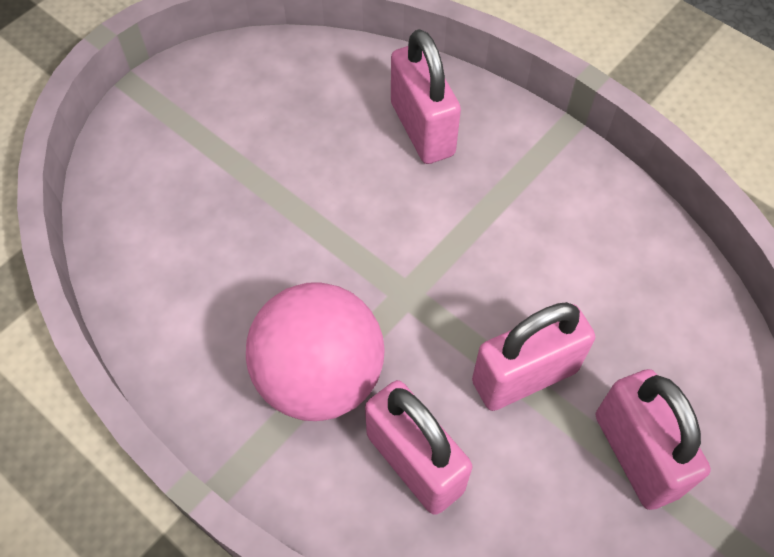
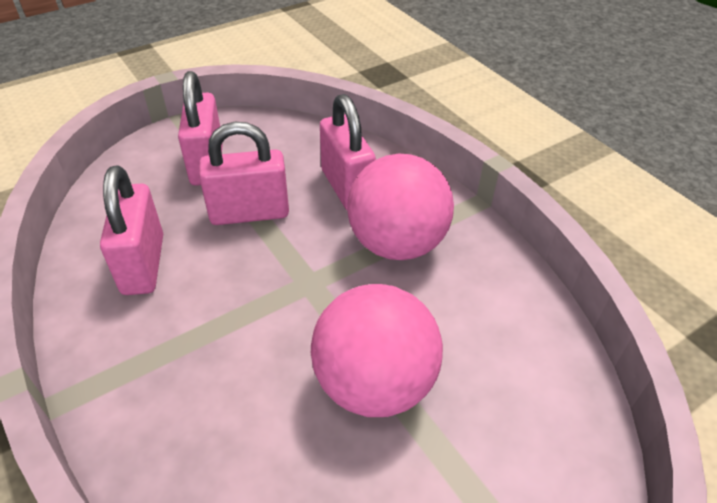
camera: 165 degrees left, 15 degrees down
pink padlock [391,29,461,164] -> pink padlock moved to [100,165,163,295]
none -> pink ball [311,284,443,417]

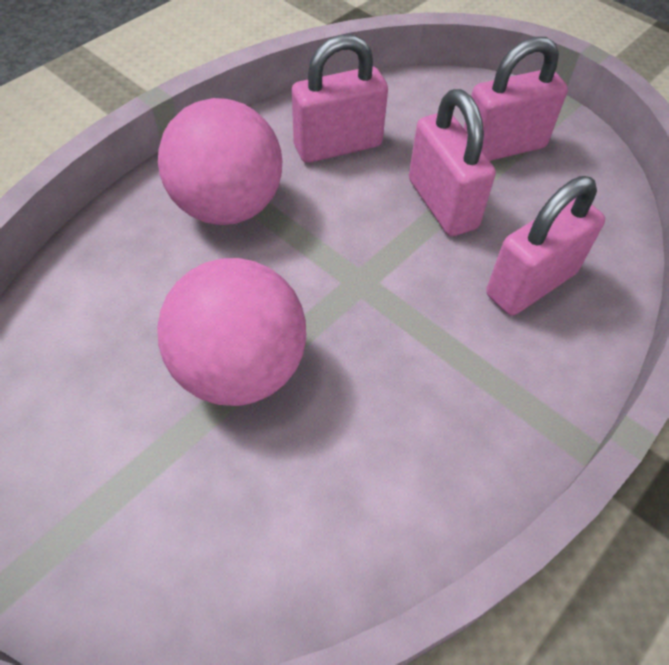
camera: 75 degrees right, 10 degrees up
pink ball [347,153,454,260] -> pink ball moved to [158,98,282,225]

